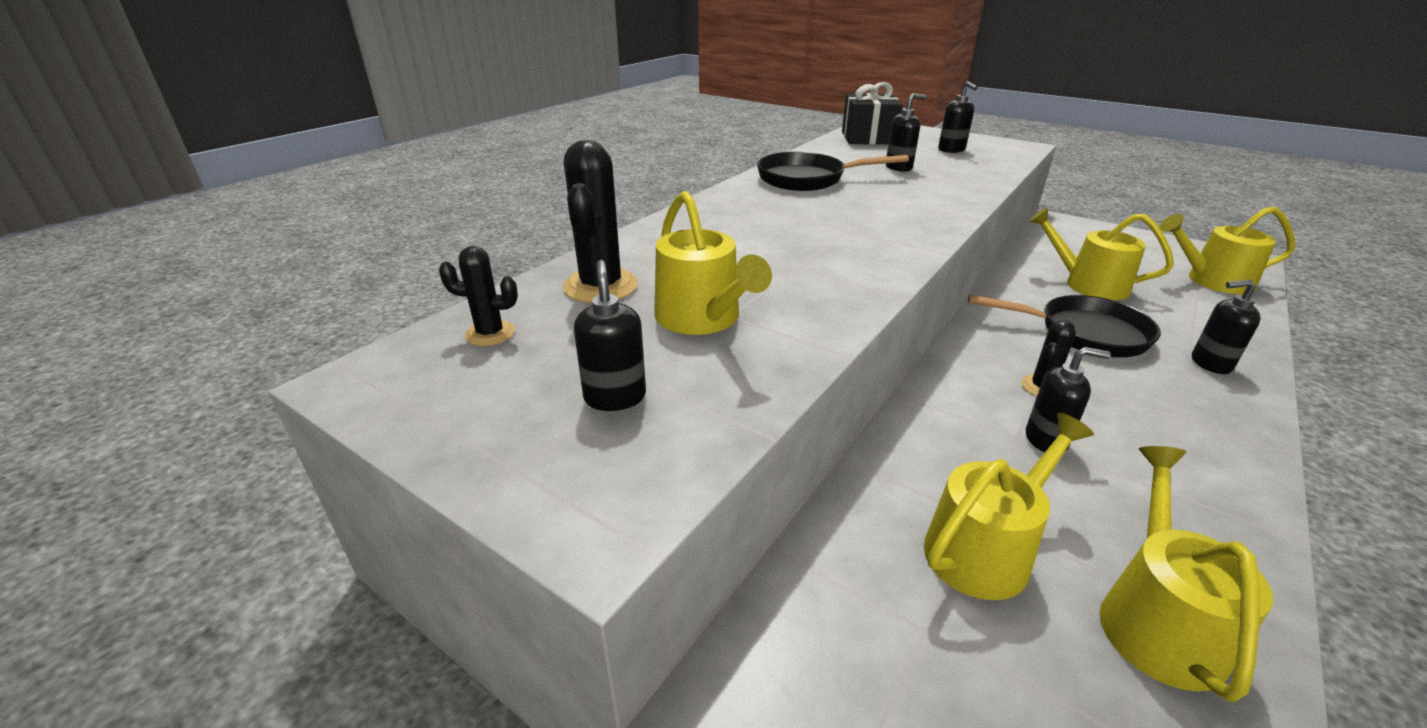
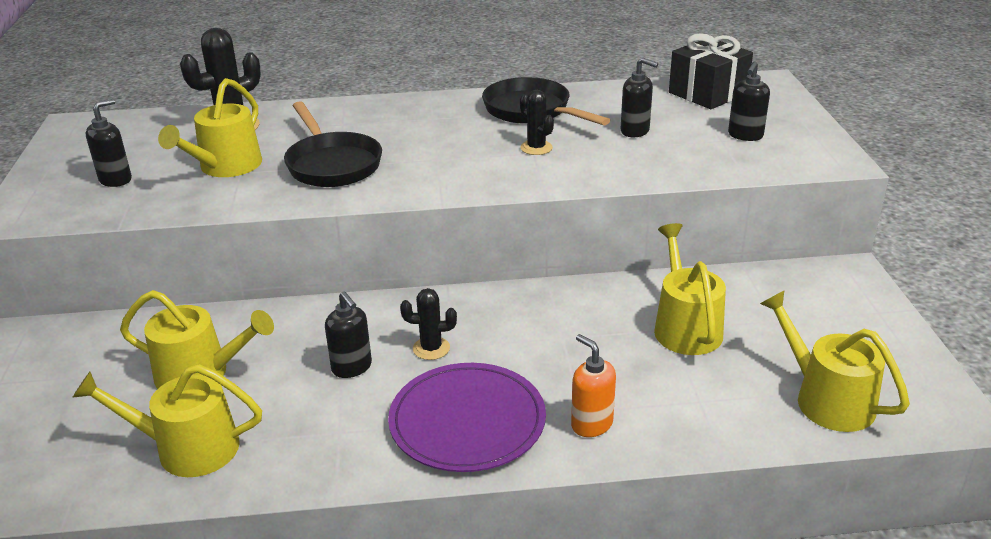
camera: 50 degrees right, 0 degrees up
black cactus [439,246,518,346] -> black cactus moved to [520,90,554,155]
black pan [968,294,1161,357] -> black pan moved to [284,101,382,187]
yellow watering can [1100,446,1273,702] -> yellow watering can turned 150 degrees counterclockwise [72,364,262,477]
black soap dispenser [1192,279,1261,374] -> orange soap dispenser [571,334,616,437]
none -> purple plate [388,363,546,472]

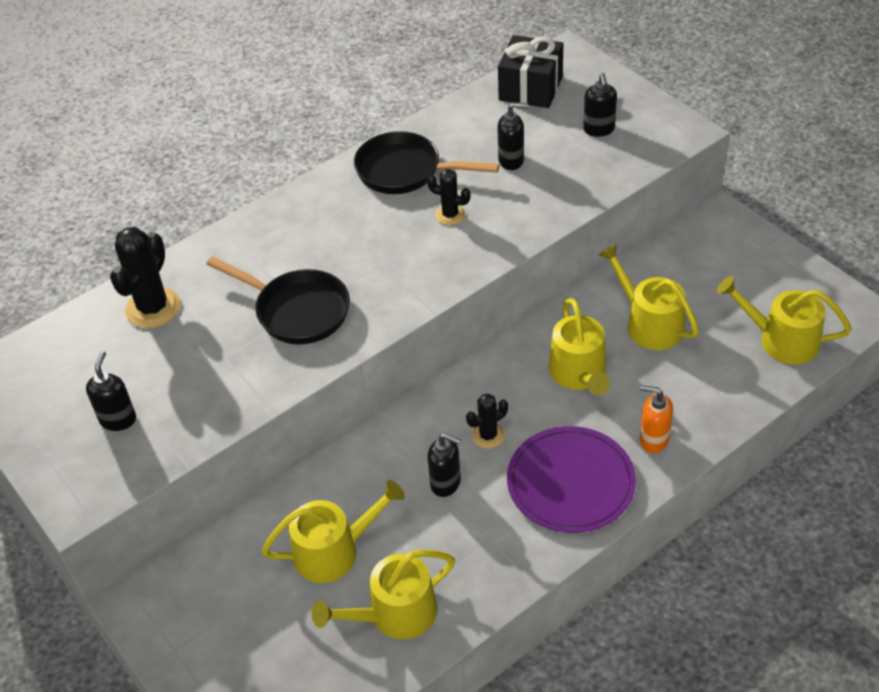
camera: 30 degrees left, 15 degrees up
yellow watering can [158,78,262,177] -> yellow watering can moved to [548,298,610,396]

